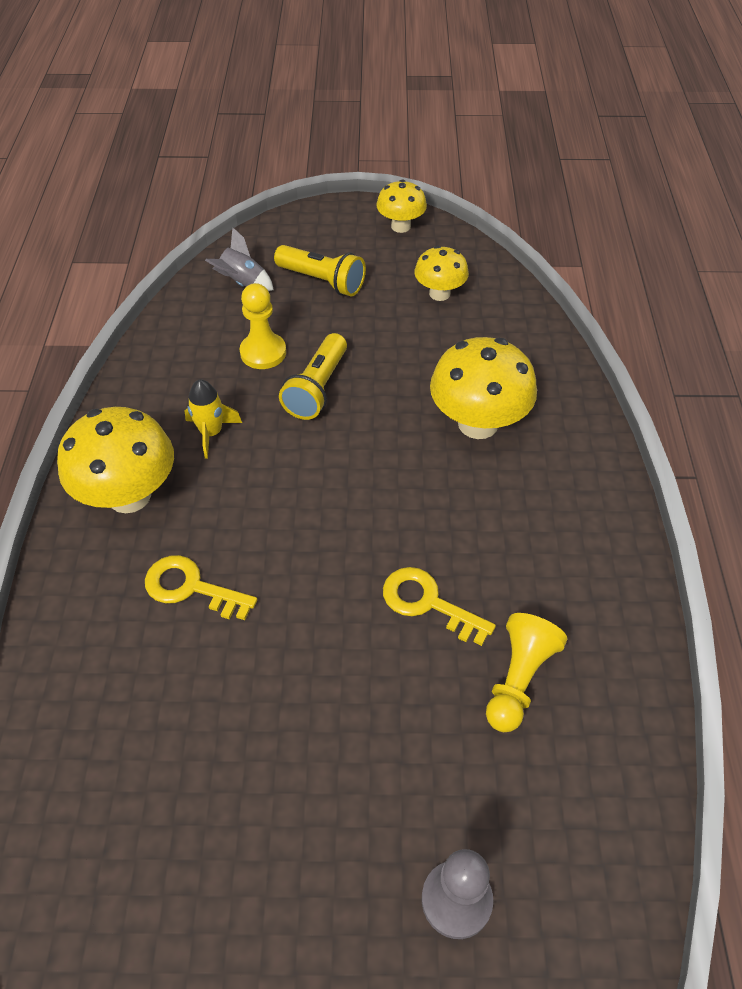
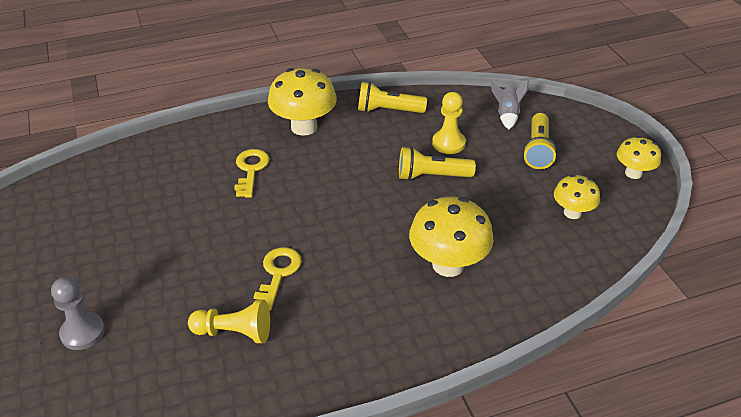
camera: 70 degrees right, 10 degrees down
yellow rocket [185,379,242,459] -> none
none -> yellow flashlight [358,82,427,113]

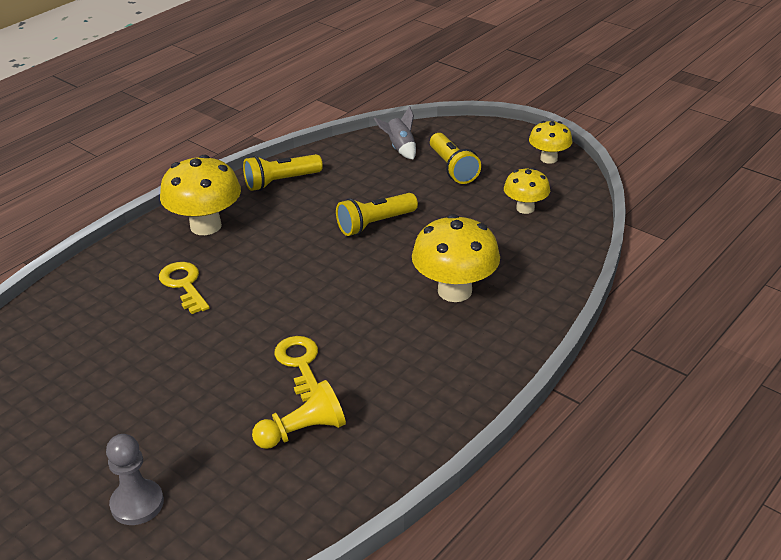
camera: 30 degrees left, 5 degrees down
yellow pawn [432,92,466,154] -> none

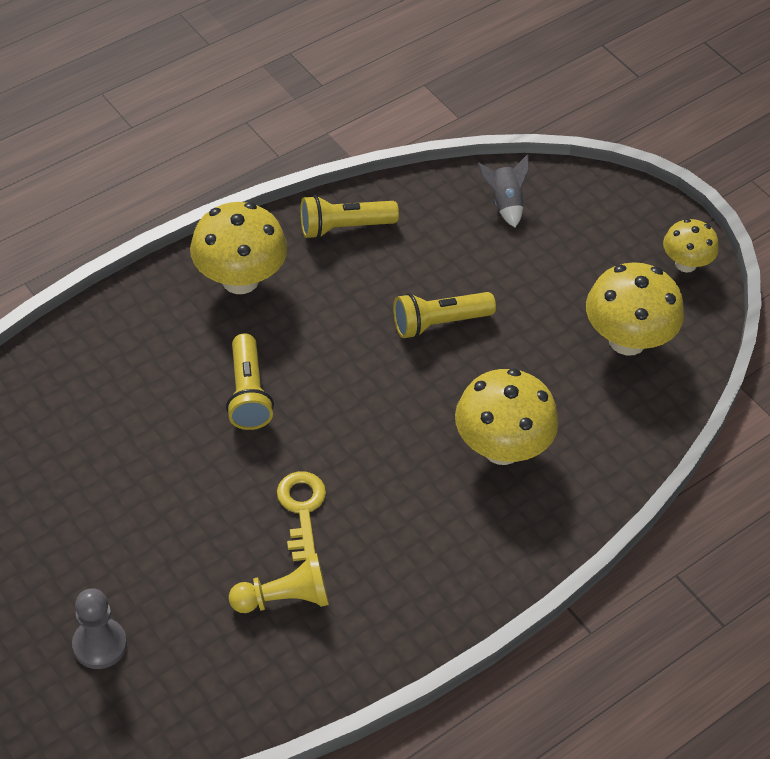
camera: 10 degrees right, 15 degrees up
yellow key [159,262,210,314] -> none
yellow flashlight [430,133,481,184] -> yellow flashlight moved to [226,333,274,430]
yellow mushroom [504,168,550,214] -> yellow mushroom [586,262,684,356], size x1.69

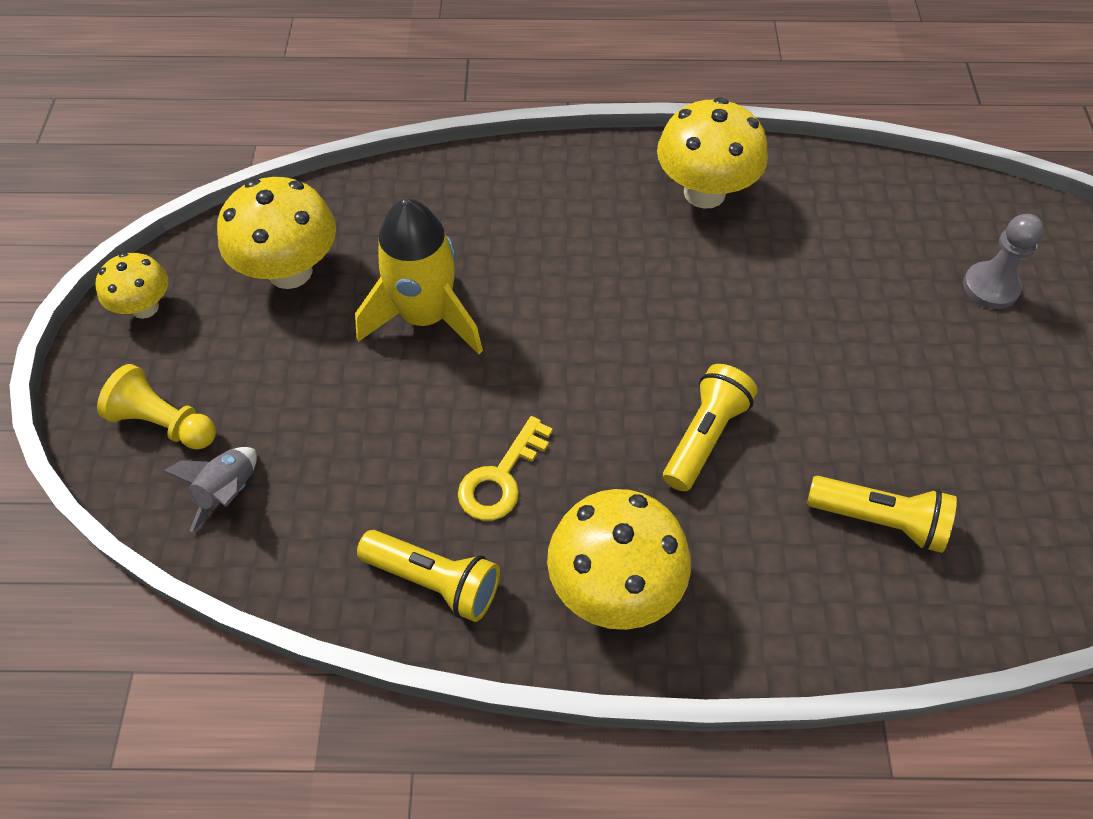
camera: 140 degrees left, 5 degrees up
yellow pawn [229,553,329,613] -> yellow pawn moved to [97,364,216,449]
yellow key [277,471,326,561] -> yellow key moved to [458,416,553,521]
yellow flashlight [393,292,496,338] -> yellow flashlight moved to [807,476,957,553]
yellow mushroom [455,368,559,465] -> yellow mushroom moved to [657,97,768,209]
none -> yellow rocket [355,199,483,354]

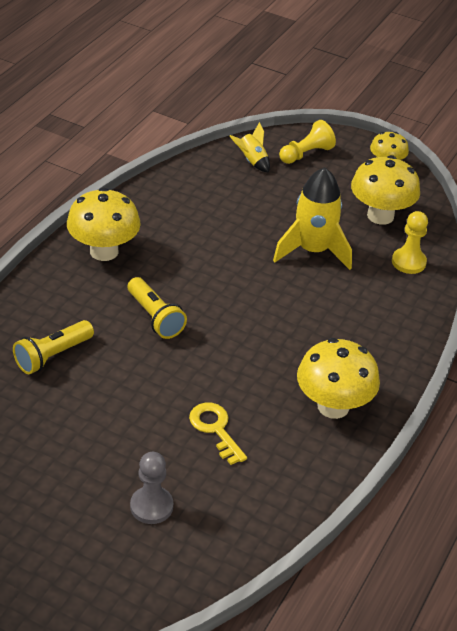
camera: 115 degrees right, 15 degrees down
grey rocket [162,447,257,532] -> yellow rocket [230,122,270,173]
yellow flashlight [357,530,500,622] -> none
yellow key [458,416,553,521] -> yellow key moved to [189,403,247,465]
none -> yellow pawn [392,211,428,274]

